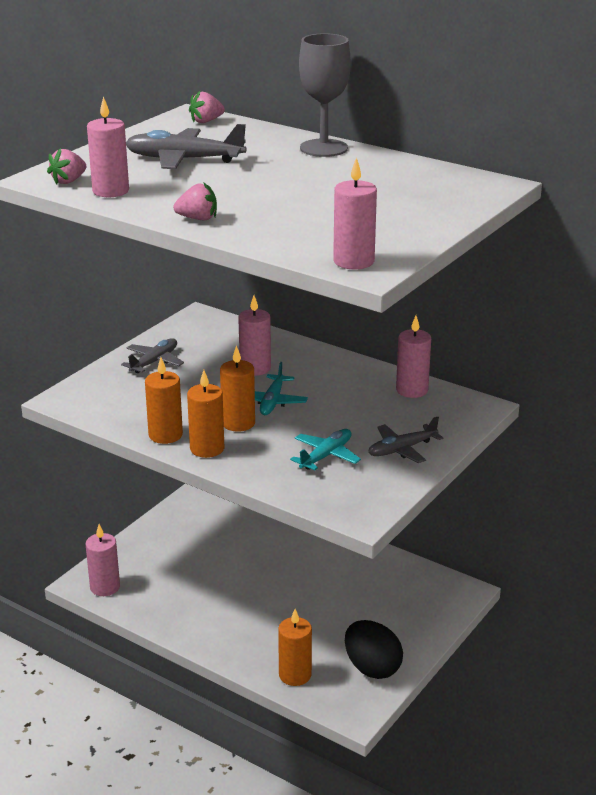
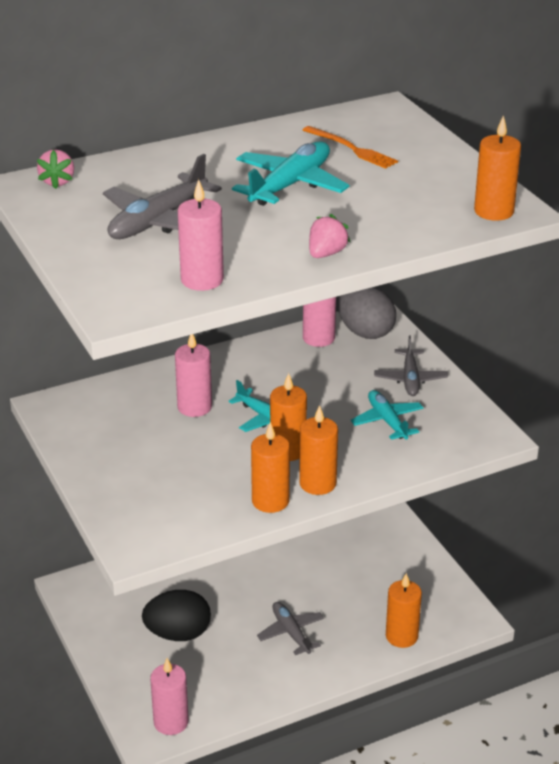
camera: 60 degrees left, 5 degrees up
pink strawberry [47,148,86,185] -> none
grey plane [121,338,184,373] -> grey plane moved to [257,602,324,655]
grey goblet [299,33,351,157] -> none
pink candle [333,157,377,269] -> orange candle [474,115,521,221]
black egg [345,620,403,679] -> black egg moved to [142,590,211,641]
none -> turquoise plane [232,141,349,206]
none -> orange fork [303,126,398,169]
none -> grey egg [337,287,396,339]

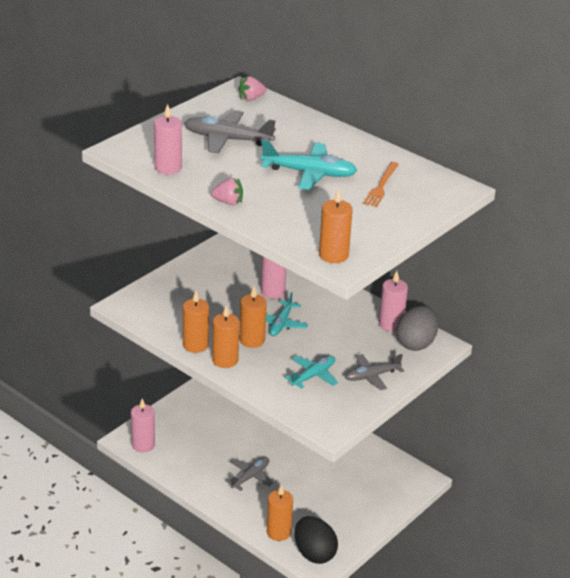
camera: 65 degrees right, 0 degrees up
black egg [142,590,211,641] -> black egg moved to [295,516,338,564]

